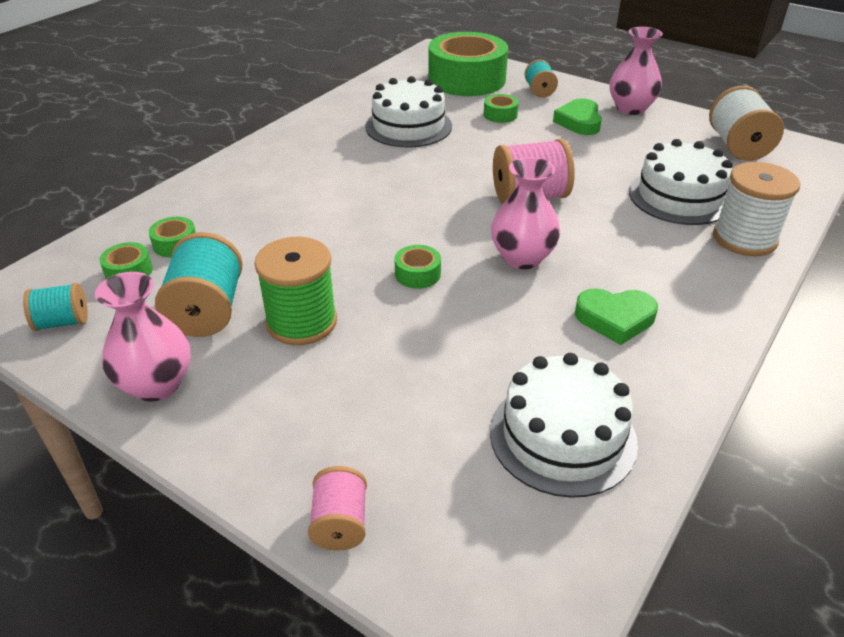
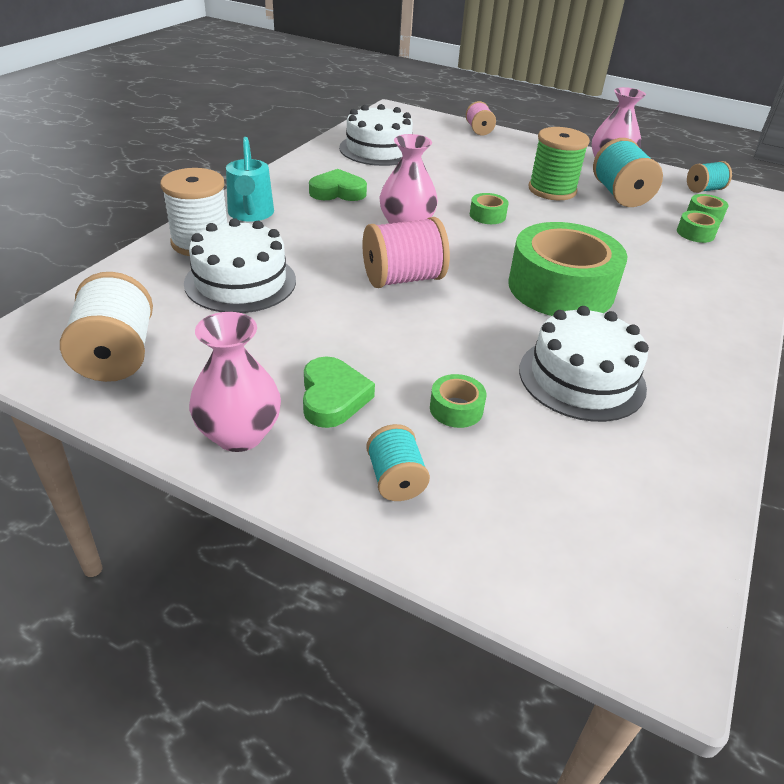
camera: 170 degrees right, 0 degrees up
green tape [428,32,508,96] -> green tape moved to [508,222,627,316]
none -> turquoise watering can [226,137,274,222]

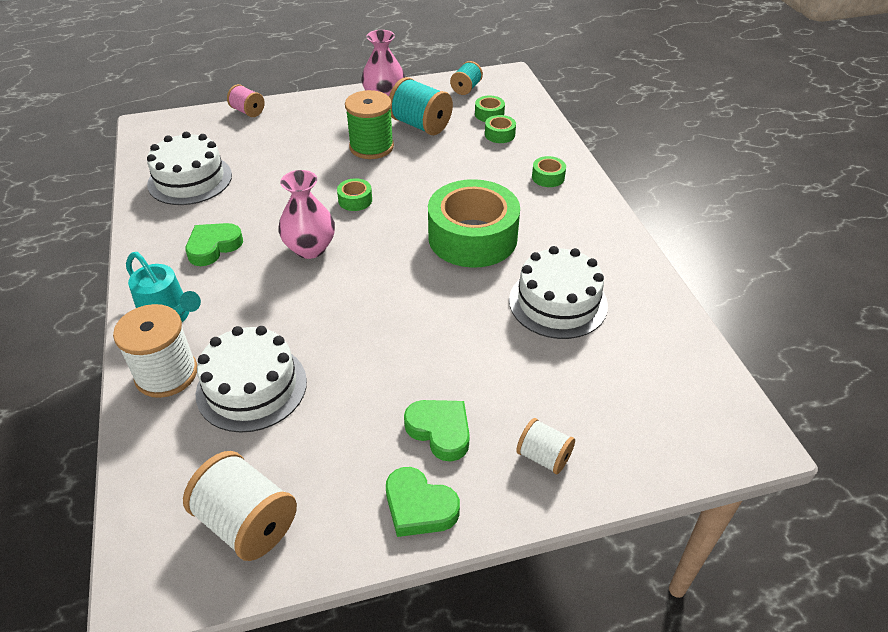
camera: 40 degrees left, 5 degrees up
pink vase [189,312,281,452] -> green heart [386,467,460,537]
pink spool [362,217,450,288] -> none
turquoise spool [366,424,430,501] -> white spool [516,418,575,474]
green tape [430,374,486,428] -> green tape moved to [532,156,566,187]

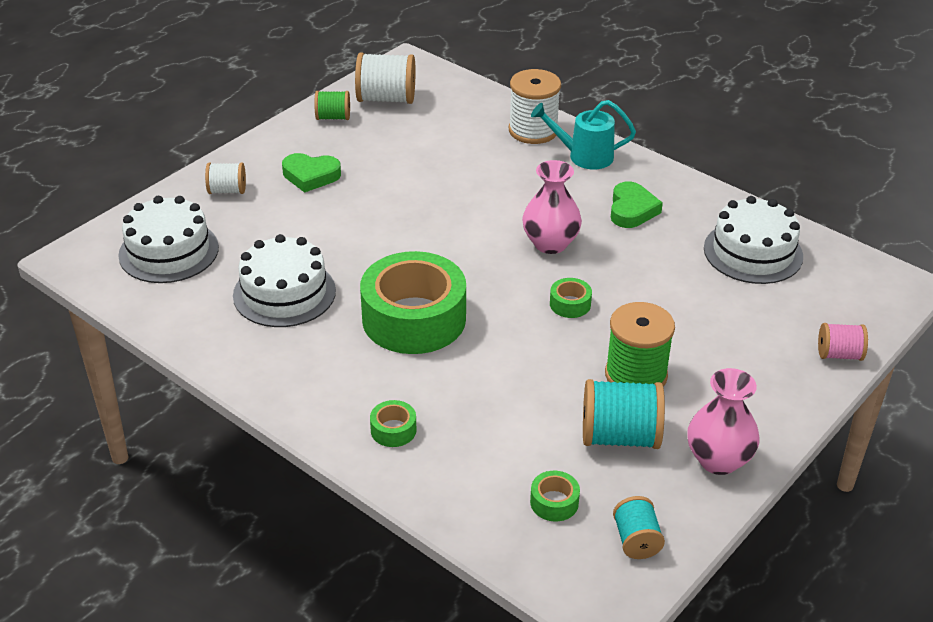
camera: 145 degrees right, 5 degrees down
white cake [196,326,307,433] -> white cake moved to [118,196,219,283]
green heart [386,467,460,537] -> none
green tape [485,115,516,143] -> none
none -> green spool [315,91,350,120]

